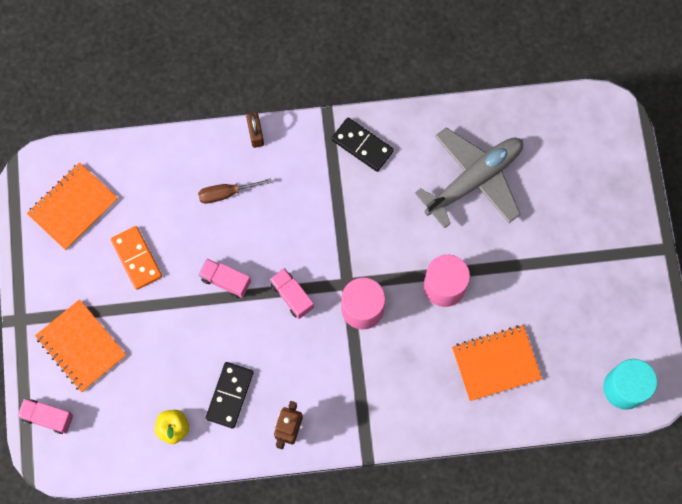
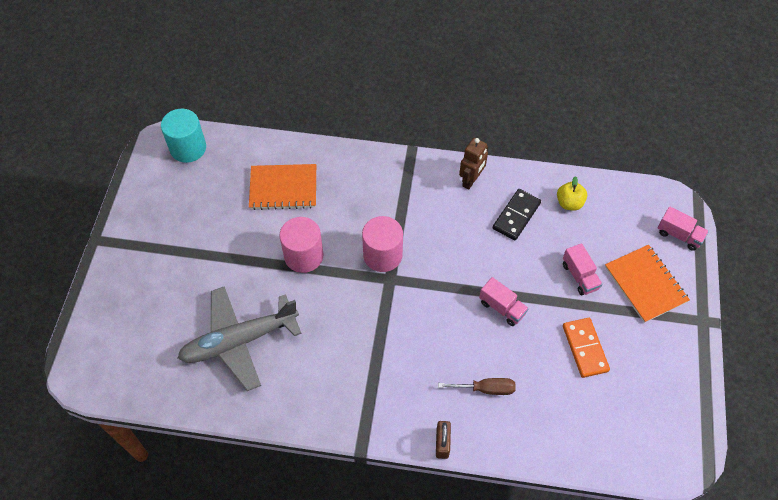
camera: 165 degrees left, 15 degrees down
orange notebook [27,162,118,250] -> none
pink truck [270,268,314,319] -> pink truck moved to [563,243,603,295]
black domino [331,117,394,172] -> none

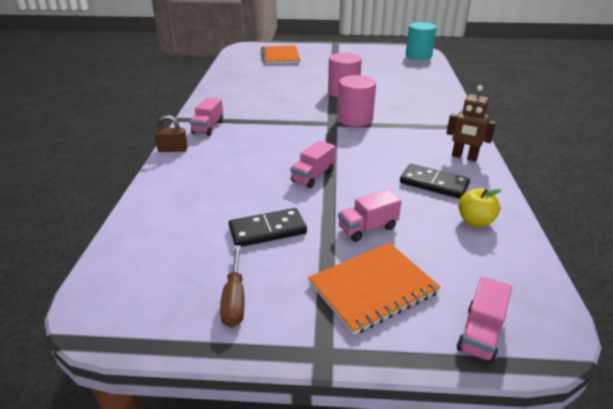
camera: 85 degrees right, 25 degrees down
grey plane [178,286,302,391] -> none
orange notebook [249,164,316,210] -> orange notebook moved to [261,45,300,64]
brown screwdriver [438,378,516,395] -> brown screwdriver moved to [220,245,244,327]
orange domino [563,318,610,378] -> black domino [229,208,307,247]
none -> pink truck [190,97,223,136]

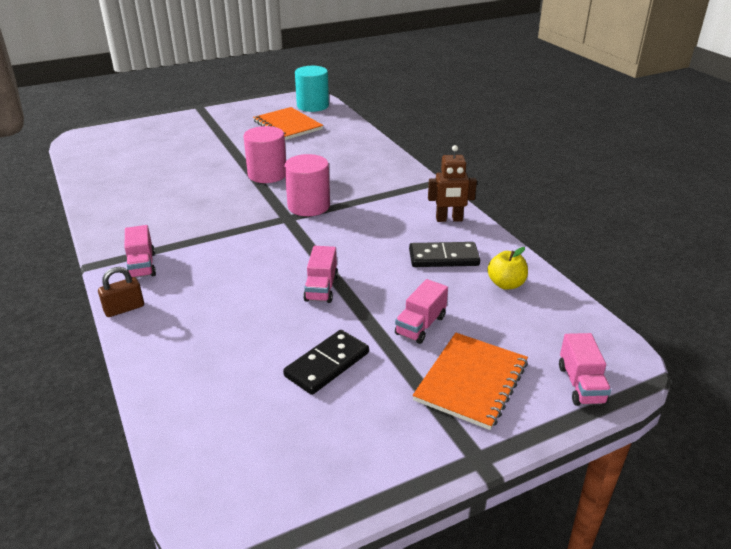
camera: 30 degrees left, 0 degrees up
brown screwdriver [220,245,244,327] -> none
orange notebook [261,45,300,64] -> orange notebook moved to [253,107,323,140]

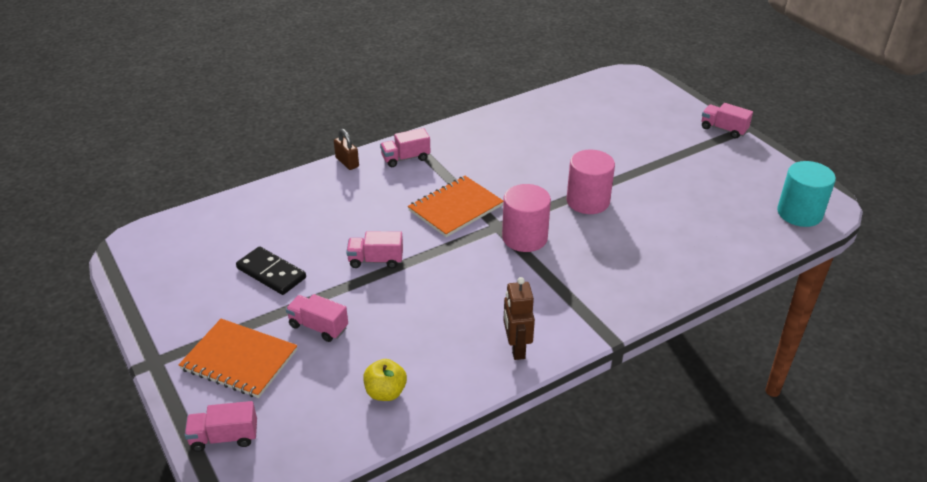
camera: 85 degrees right, 5 degrees up
orange notebook [253,107,323,140] -> orange notebook moved to [408,176,503,237]
black domino [409,242,480,267] -> none
none -> pink truck [702,103,753,139]

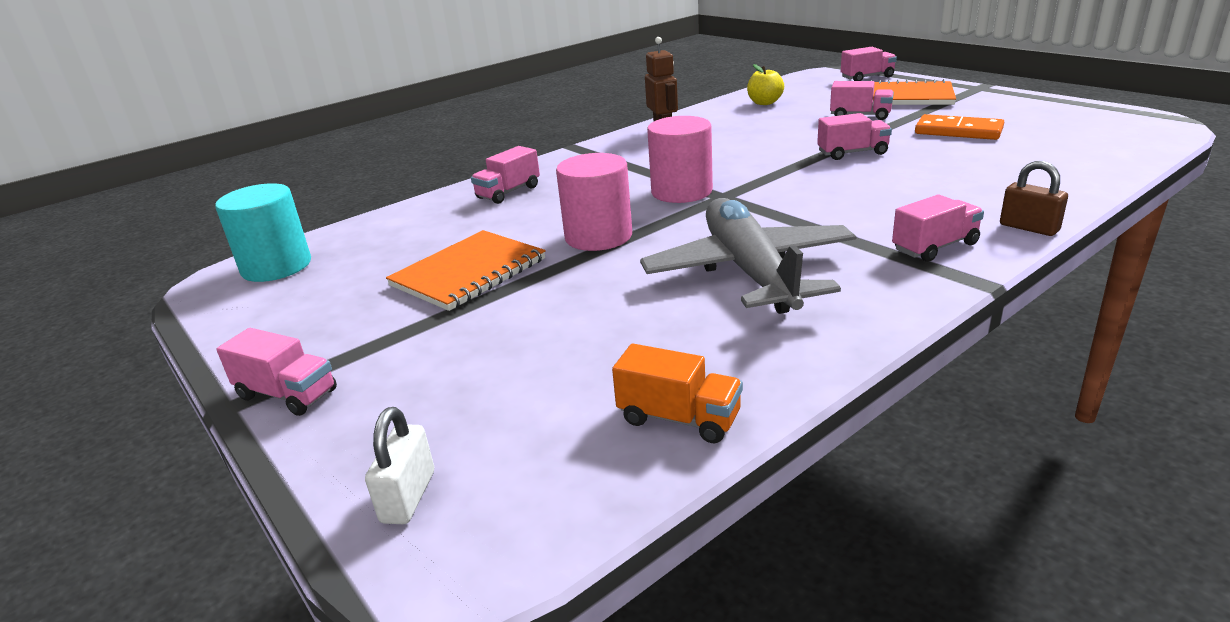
camera: 175 degrees right, 10 degrees down
black domino [236,246,306,295] -> orange domino [915,114,1004,140]
orange notebook [408,176,503,237] -> orange notebook moved to [386,230,546,311]
none -> white padlock [365,407,434,524]
none -> pink truck [471,146,540,204]
none -> orange truck [612,344,743,443]
none -> grey plane [640,198,857,314]

